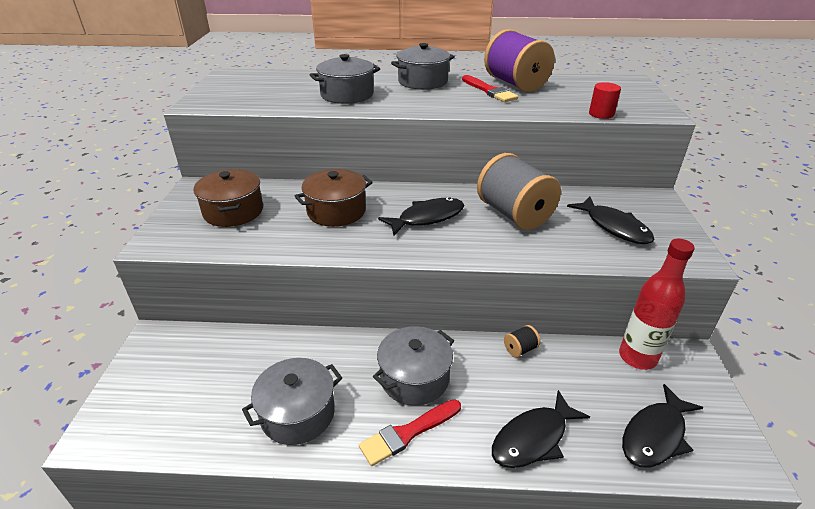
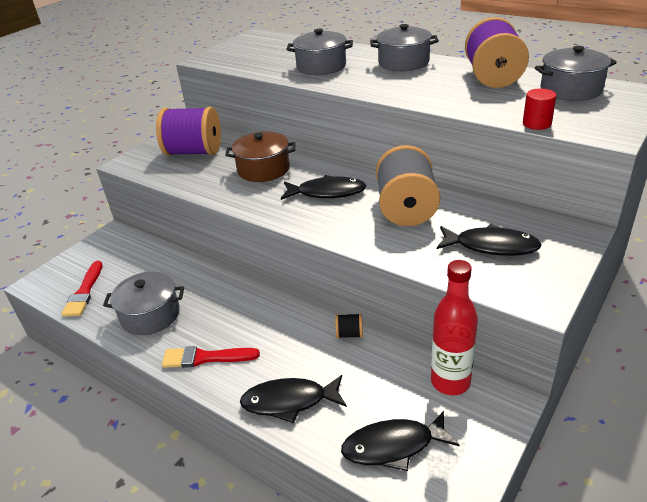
camera: 35 degrees right, 0 degrees up
brown pot [194,169,263,227] -> purple spool [156,107,221,156]
grey pot [373,326,454,406] -> grey pot moved to [535,46,617,101]
red brush [462,75,518,102] -> red brush moved to [62,261,103,317]
black fish [567,196,655,244] -> black fish turned 75 degrees counterclockwise [437,224,542,256]

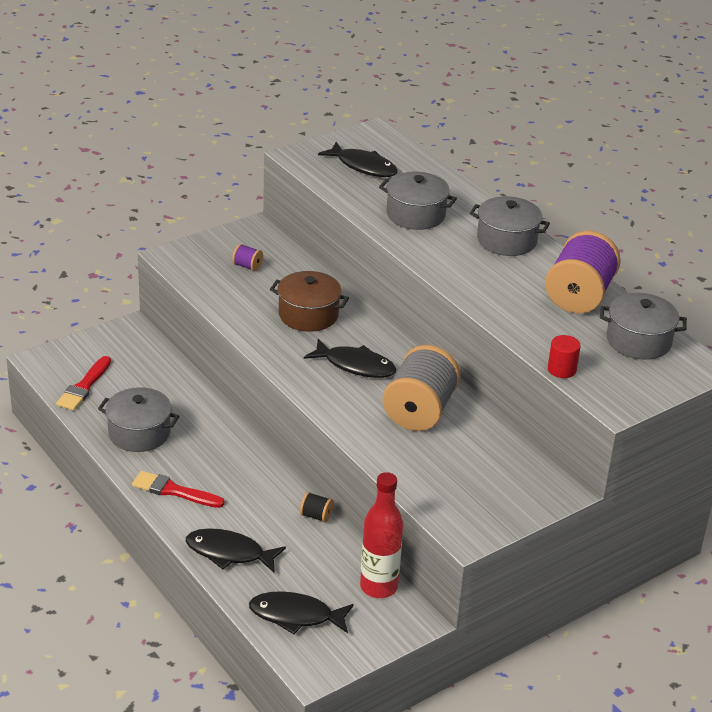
camera: 15 degrees right, 0 degrees up
purple spool [156,107,221,156] -> purple spool [232,244,263,271], size x0.40
black fish [437,224,542,256] -> black fish moved to [318,142,398,177]

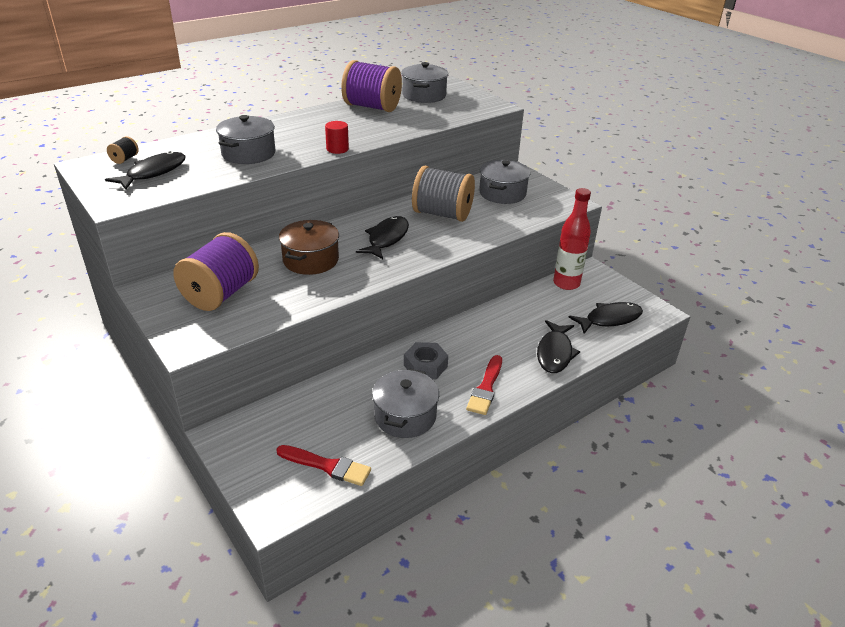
camera: 90 degrees left, 0 degrees up
purple spool [232,244,263,271] -> purple spool [173,232,259,311], size x2.49
black fish [249,591,354,634] -> black fish turned 120 degrees counterclockwise [568,302,643,334]
black spool [300,492,333,523] -> black spool moved to [107,136,139,164]
grey pot [470,196,550,256] -> grey pot moved to [479,160,530,204]
red cylinder [548,335,581,378] -> red cylinder moved to [325,121,349,154]
none -> grey nut [404,342,448,379]

